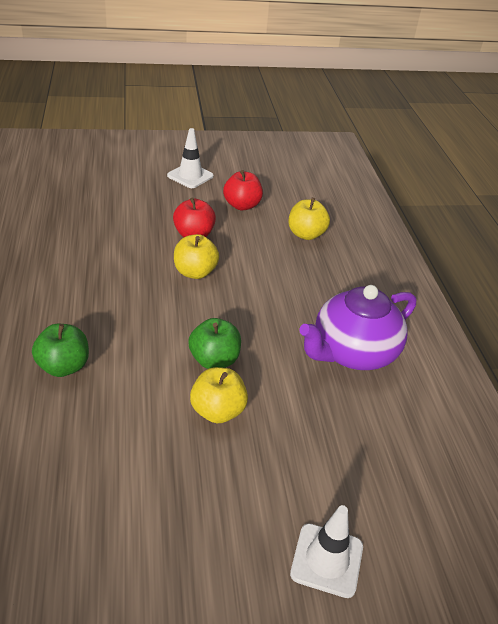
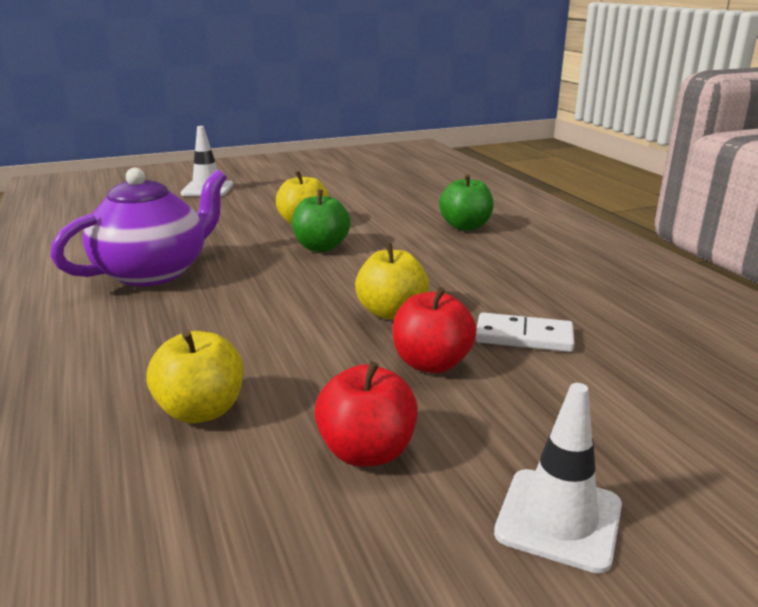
camera: 170 degrees right, 15 degrees down
none -> white domino [475,313,575,352]

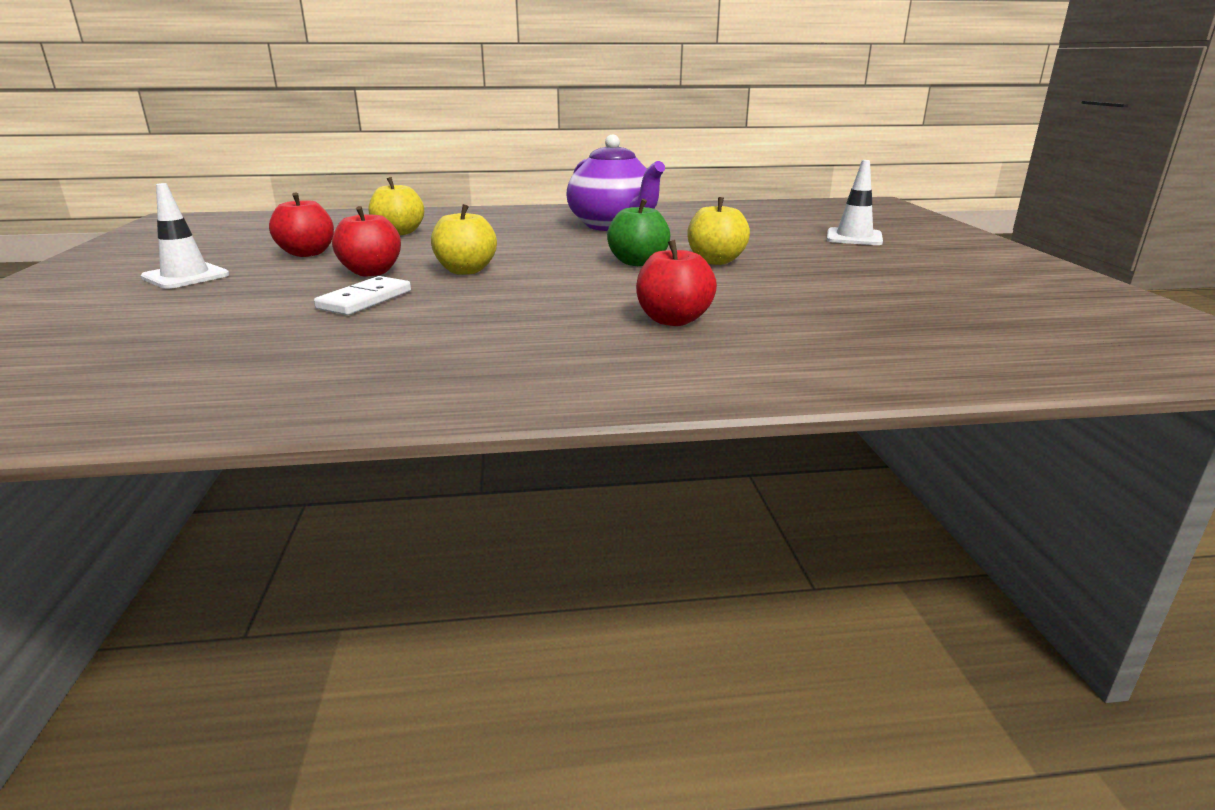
camera: 105 degrees right, 0 degrees up
green apple [439,174,493,231] -> red apple [636,240,717,326]

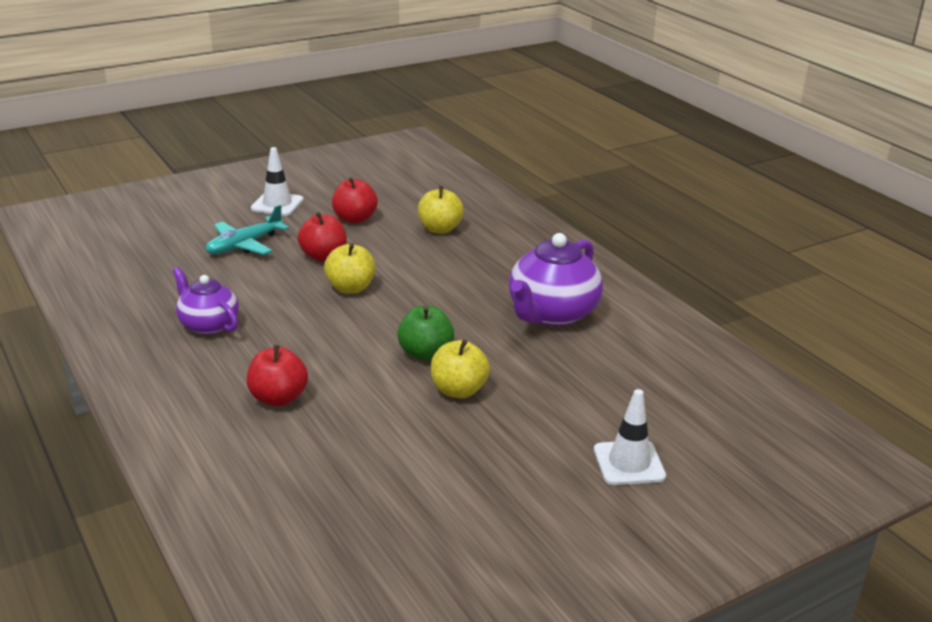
camera: 65 degrees right, 5 degrees up
white domino [314,276,411,315] -> none
none -> purple teapot [173,267,239,335]
none -> turquoise plane [206,205,289,255]

